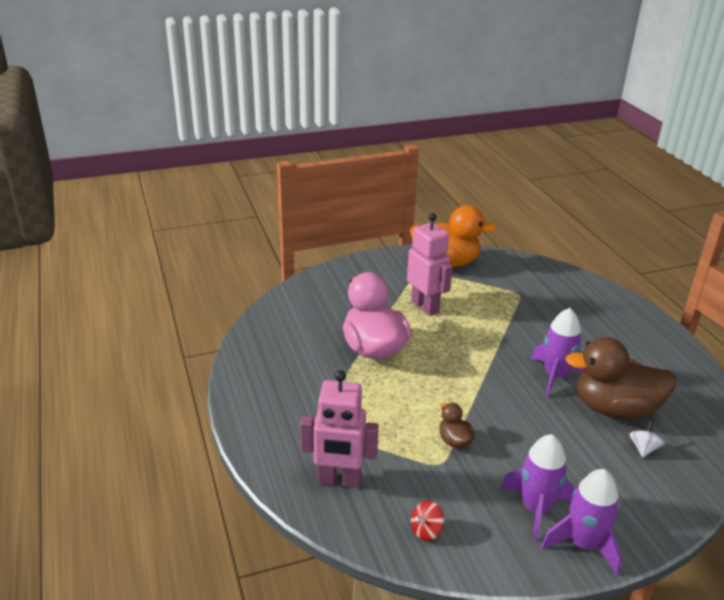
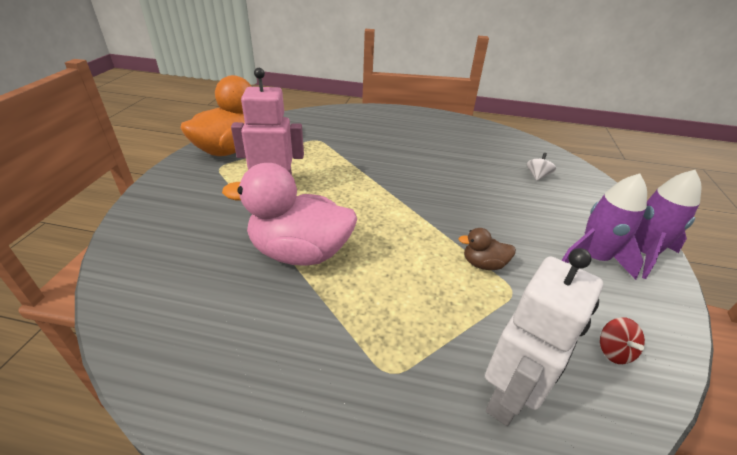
camera: 60 degrees left, 5 degrees up
pink robot [300,370,379,488] -> white robot [485,248,603,426]
purple rocket [531,308,585,396] -> none
brown duck [565,337,676,419] -> none
white spinning top [630,421,665,458] -> white spinning top turned 60 degrees clockwise [527,153,556,181]

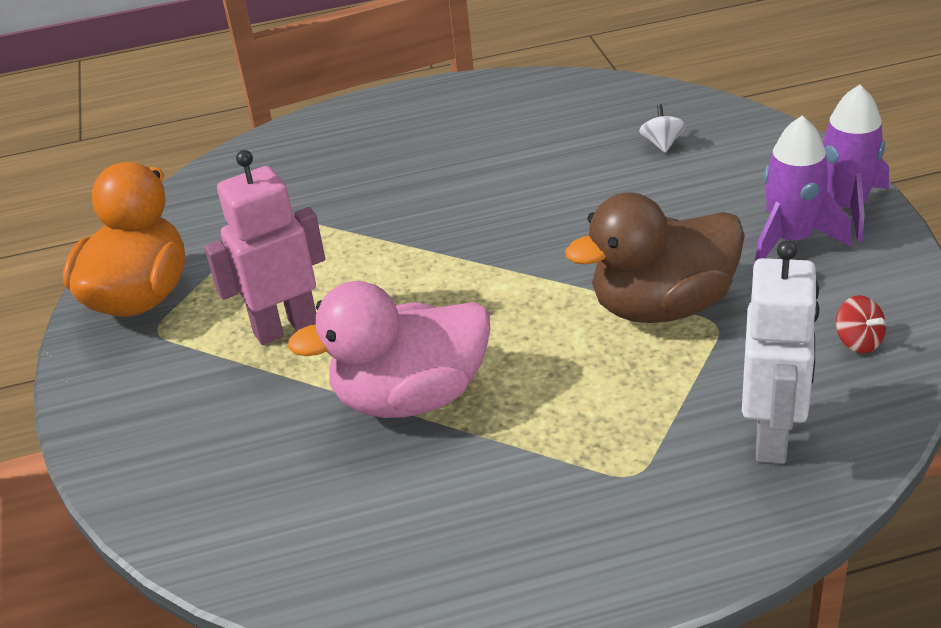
camera: 20 degrees left, 0 degrees up
brown duck [459,228,516,270] -> brown duck [565,192,745,323], size x2.24

